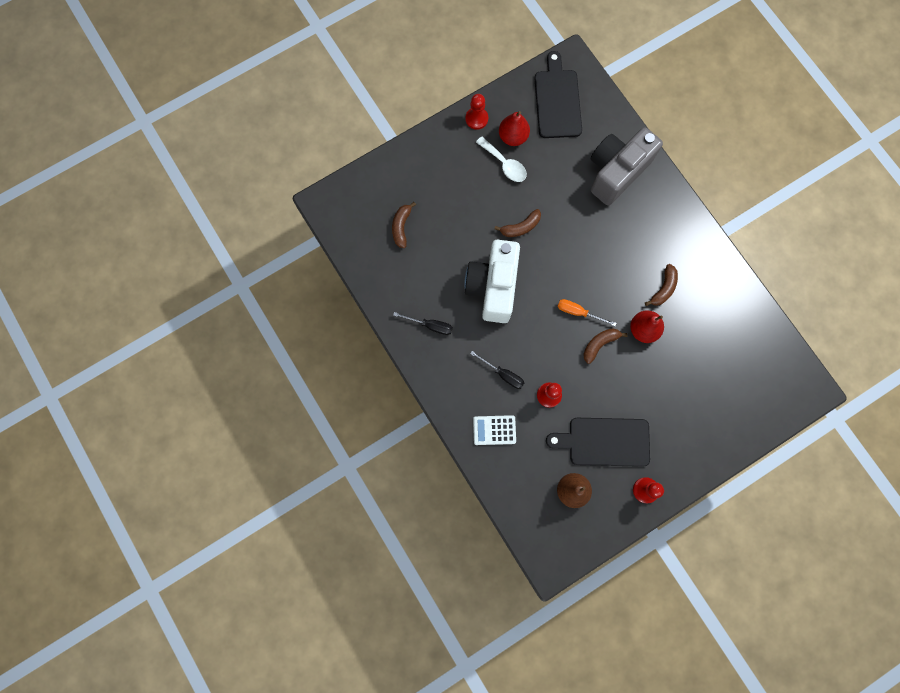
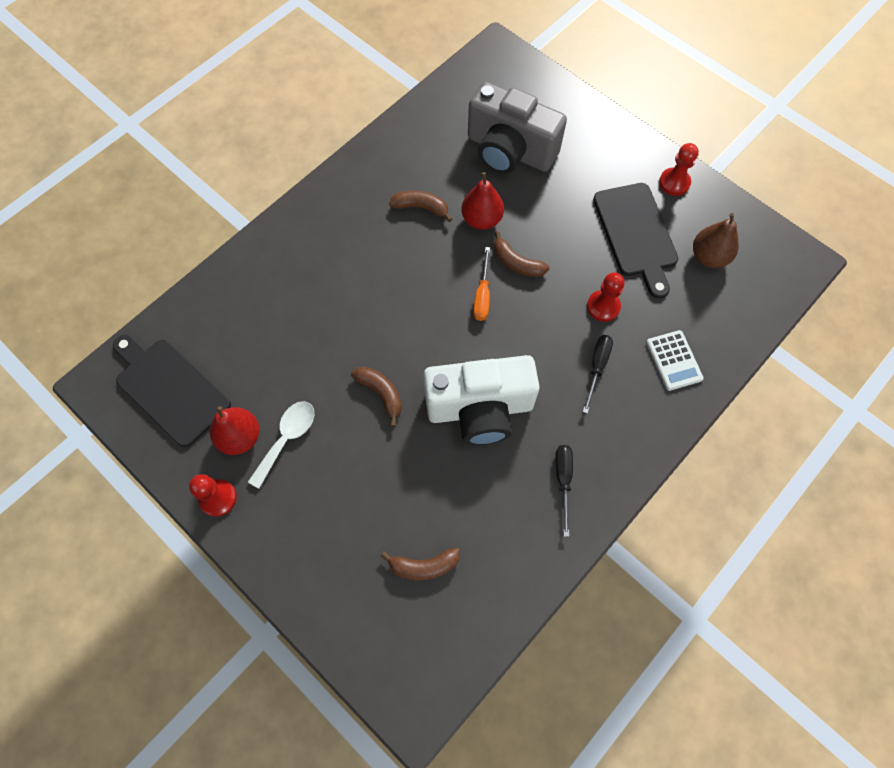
camera: 105 degrees left, 10 degrees down
black cutting board [534,51,582,138] -> black cutting board turned 60 degrees clockwise [113,334,231,447]
grey camera [590,127,663,206] -> grey camera moved to [468,81,567,174]

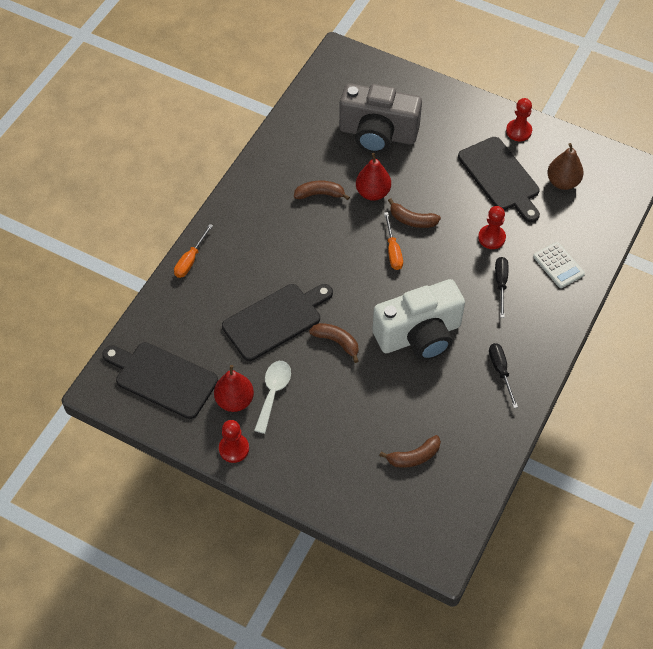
camera: 15 degrees left, 10 degrees down
none -> orange screwdriver [174,224,213,278]
none -> black cutting board [222,284,333,361]

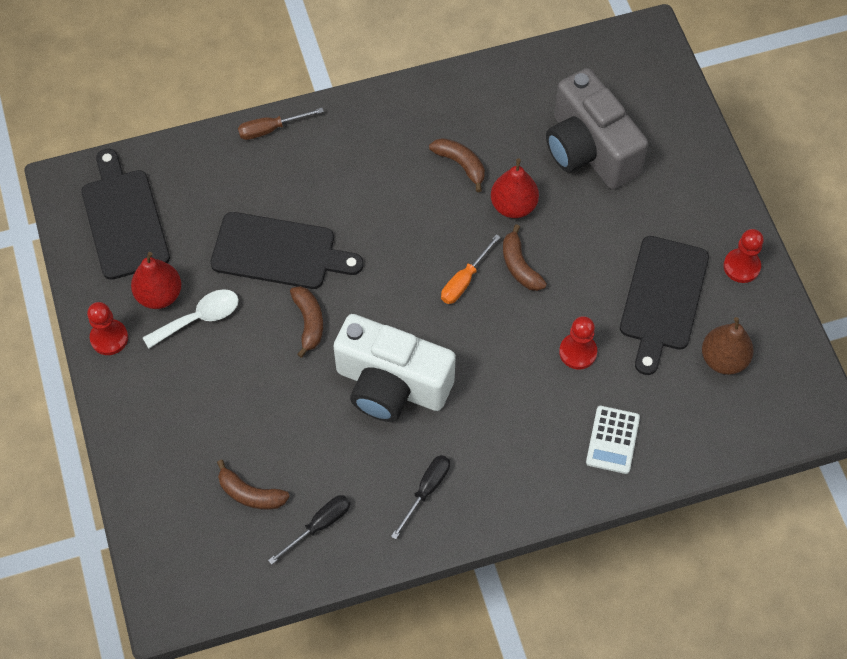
camera: 45 degrees right, 5 degrees up
orange screwdriver [174,224,213,278] -> brown screwdriver [238,108,324,140]
black screwdriver [495,257,508,318] -> black screwdriver moved to [268,495,350,565]

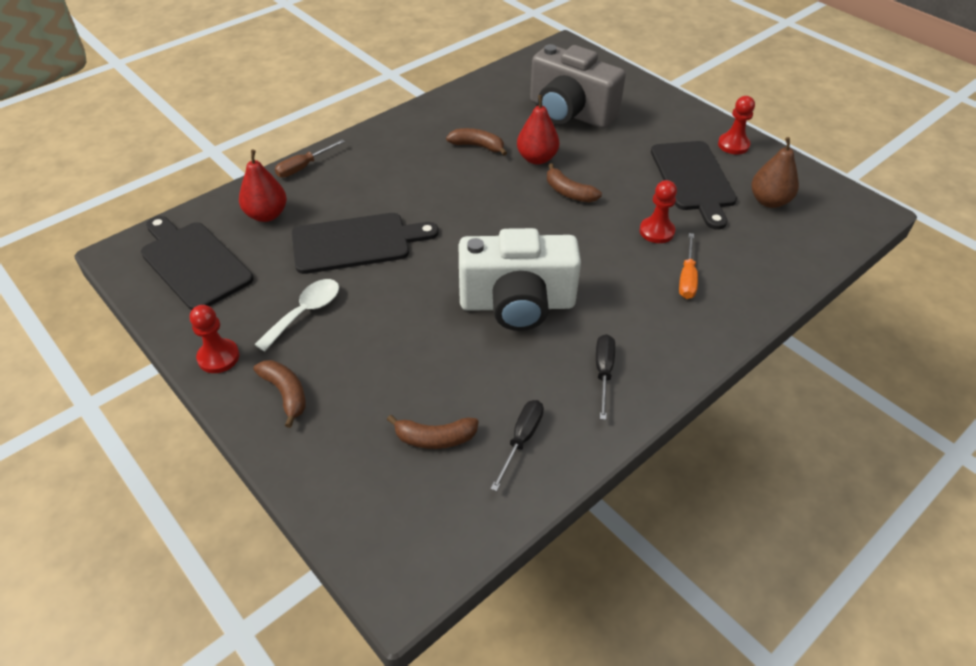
camera: 25 degrees left, 15 degrees down
red pear [131,252,182,309] -> red pear moved to [239,149,287,222]
brown banana [290,286,323,358] -> brown banana moved to [254,360,306,428]
orange screwdriver [441,234,500,304] -> orange screwdriver moved to [679,233,698,299]
white calculator [586,406,640,474] -> none

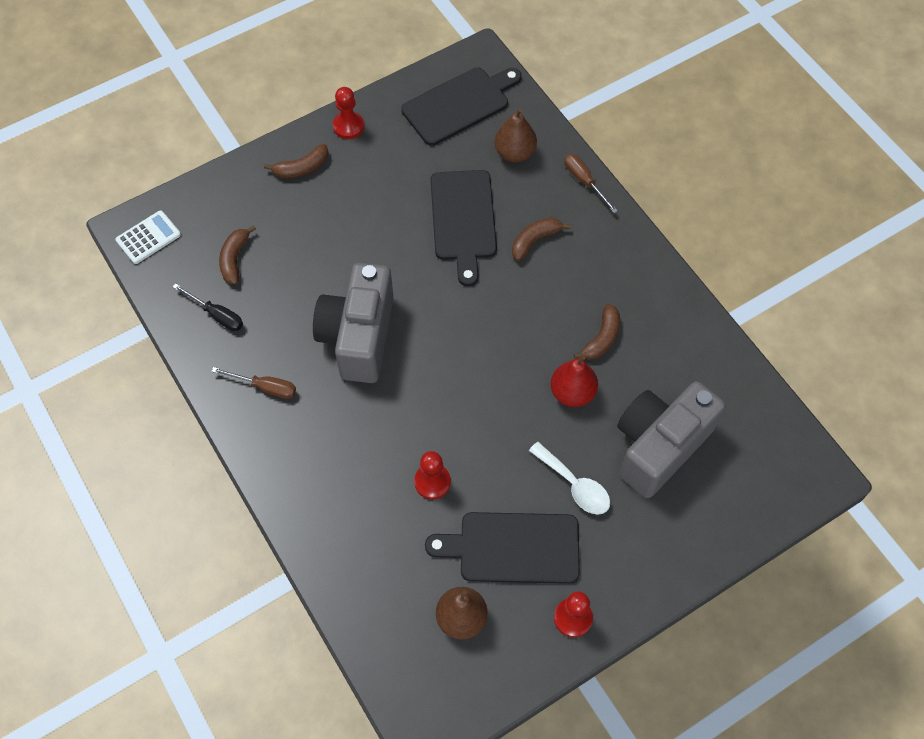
camera: 100 degrees right, 15 degrees up
red pear [239,149,287,222] -> brown pear [494,109,537,163]
white spoon [254,279,339,352] -> white spoon moved to [529,442,610,515]
white camera [459,228,581,331] -> grey camera [313,263,394,383]
brown banana [547,163,602,202] -> brown banana moved to [512,218,571,261]
black screwdriver [596,334,615,420] -> brown screwdriver [211,367,296,399]
orange screwdriver [679,233,698,299] -> none
none -> white calculator [115,210,181,264]

